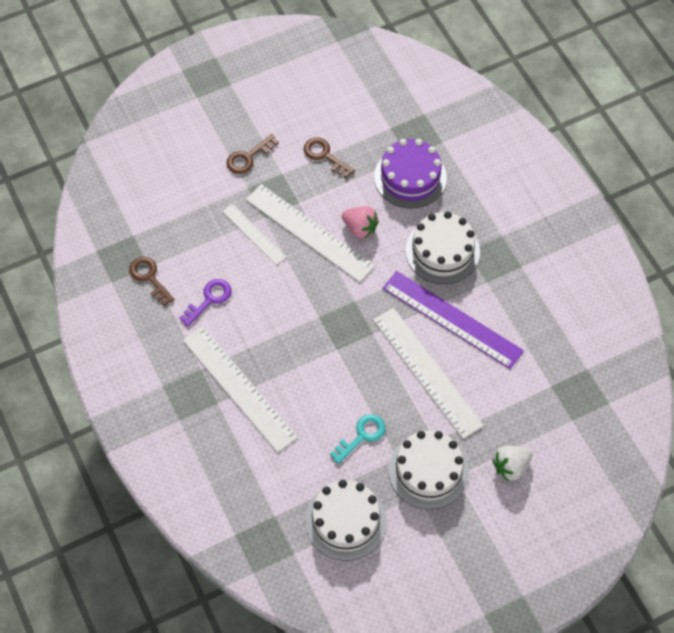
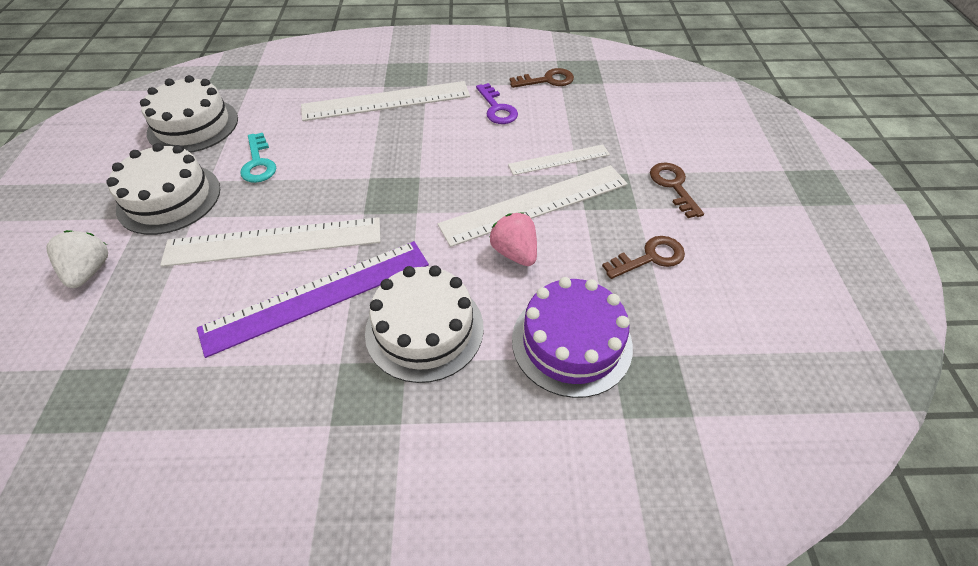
camera: 115 degrees right, 10 degrees down
pink strawberry [342,206,379,239] -> pink strawberry turned 90 degrees clockwise [489,212,537,266]

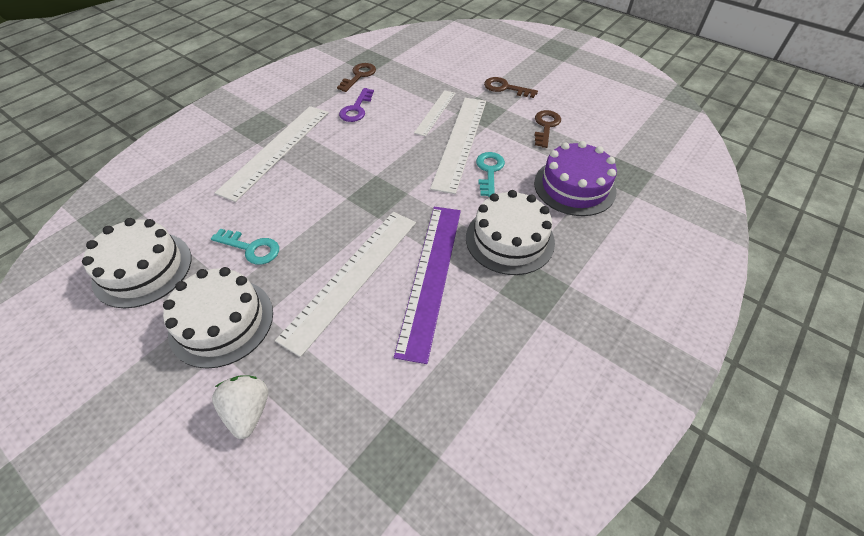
camera: 50 degrees left, 0 degrees up
white strawberry [46,230,108,288] -> white strawberry turned 45 degrees clockwise [212,375,268,439]
purple key [476,83,518,124] -> purple key turned 90 degrees clockwise [339,88,374,122]
pink strawberry [489,212,537,266] -> turquoise key [476,152,505,197]

